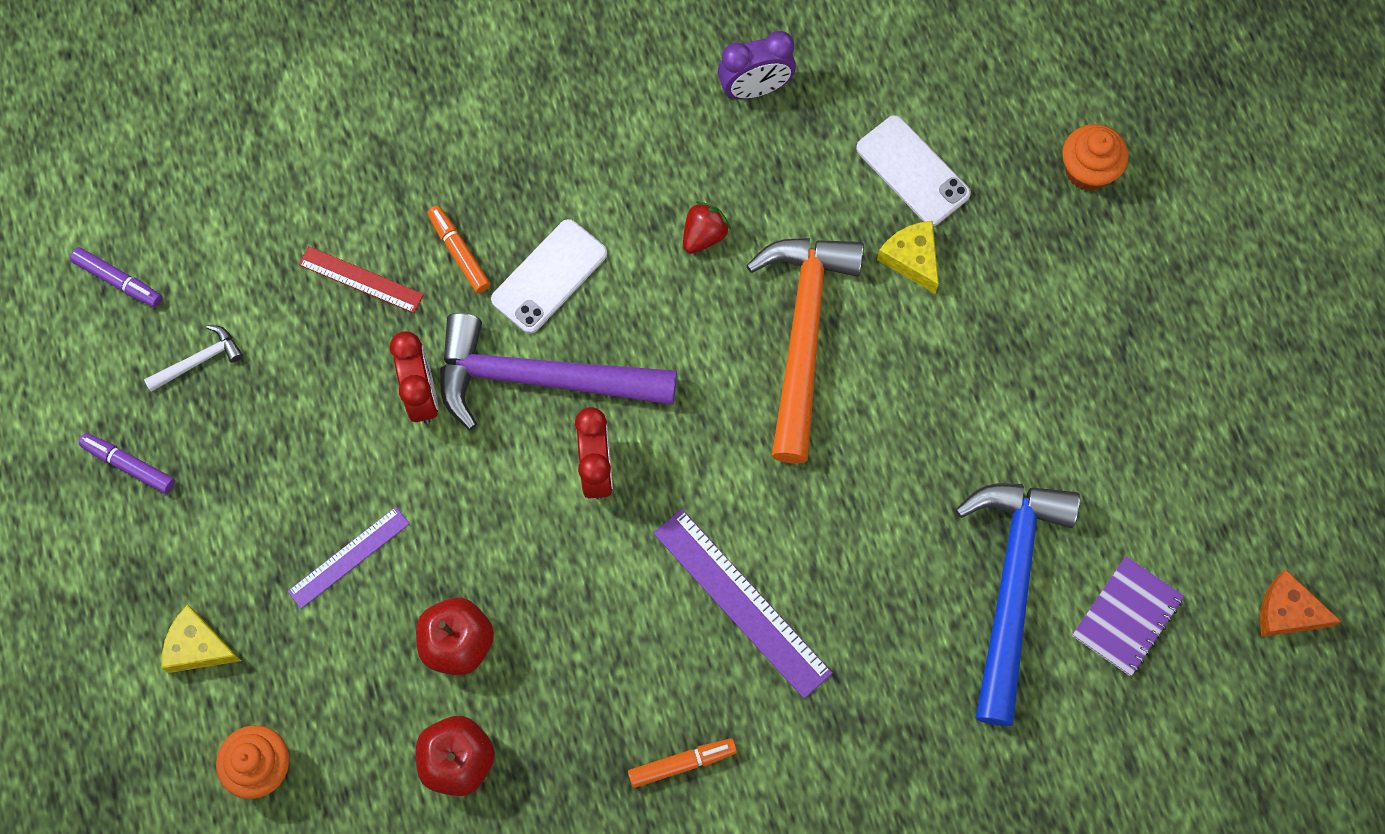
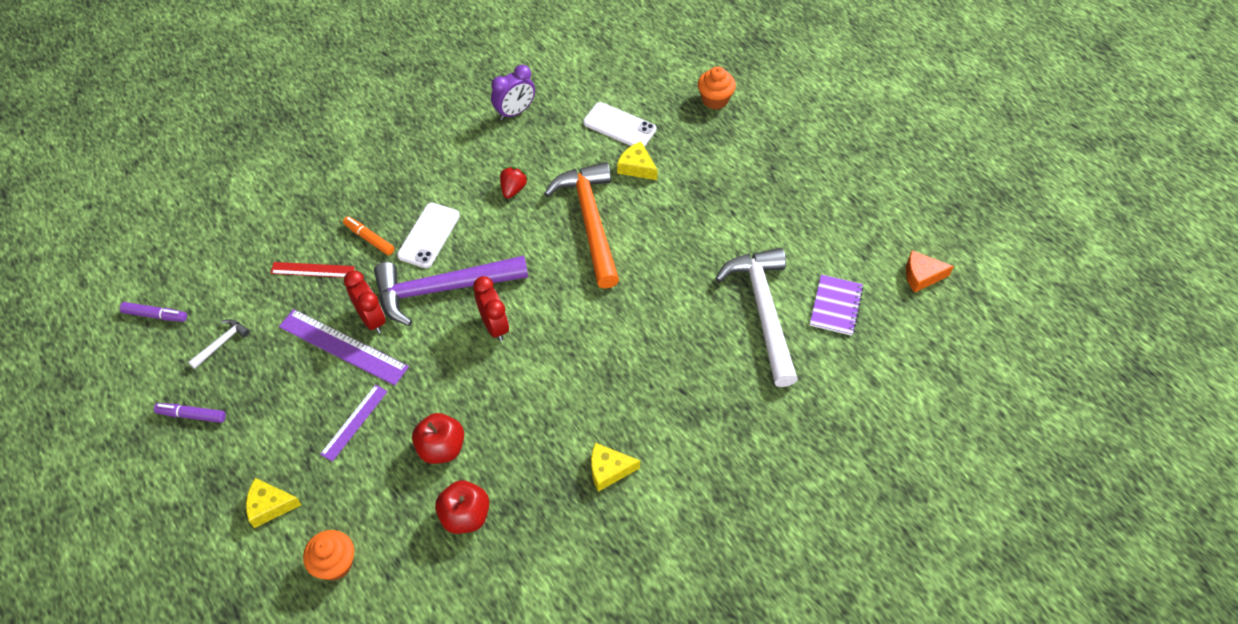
camera: 20 degrees left, 15 degrees down
orange marker [628,738,737,788] -> yellow cheese [591,443,640,492]
purple ruler [654,509,832,699] -> purple ruler moved to [279,309,409,386]
blue hammer [955,484,1080,726] -> white hammer [715,248,798,387]

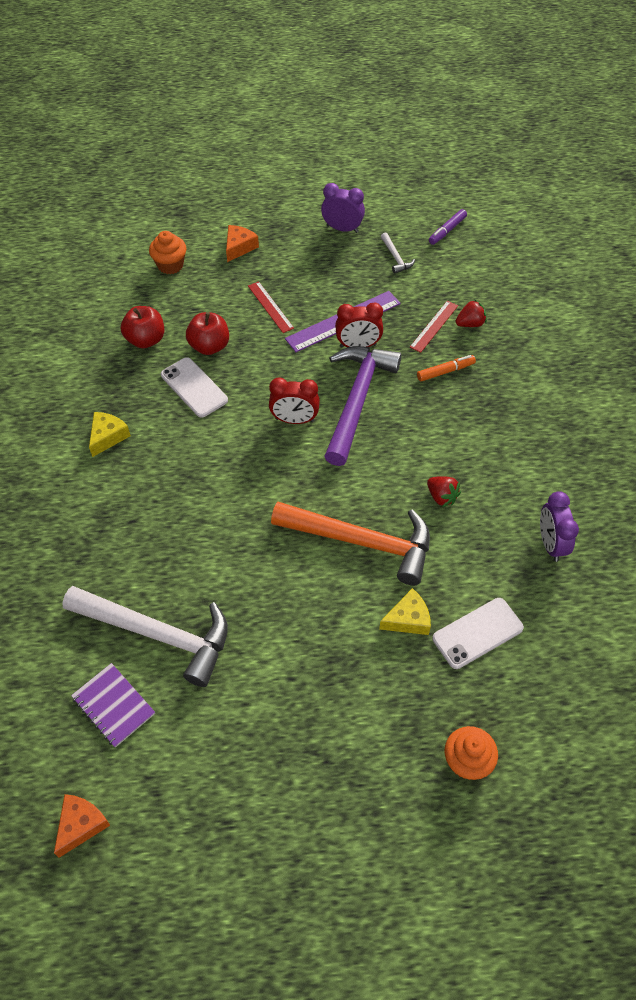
camera: 120 degrees right, 0 degrees up
purple marker [154,403,226,423] -> purple clock [321,183,365,233]
yellow cheese [246,478,302,528] -> orange cheese [226,225,259,262]
purple ruler [320,385,388,462] -> red ruler [248,281,294,333]
white phone [397,203,460,268] -> white phone moved to [161,357,228,418]
none -> red strawberry [456,299,487,327]

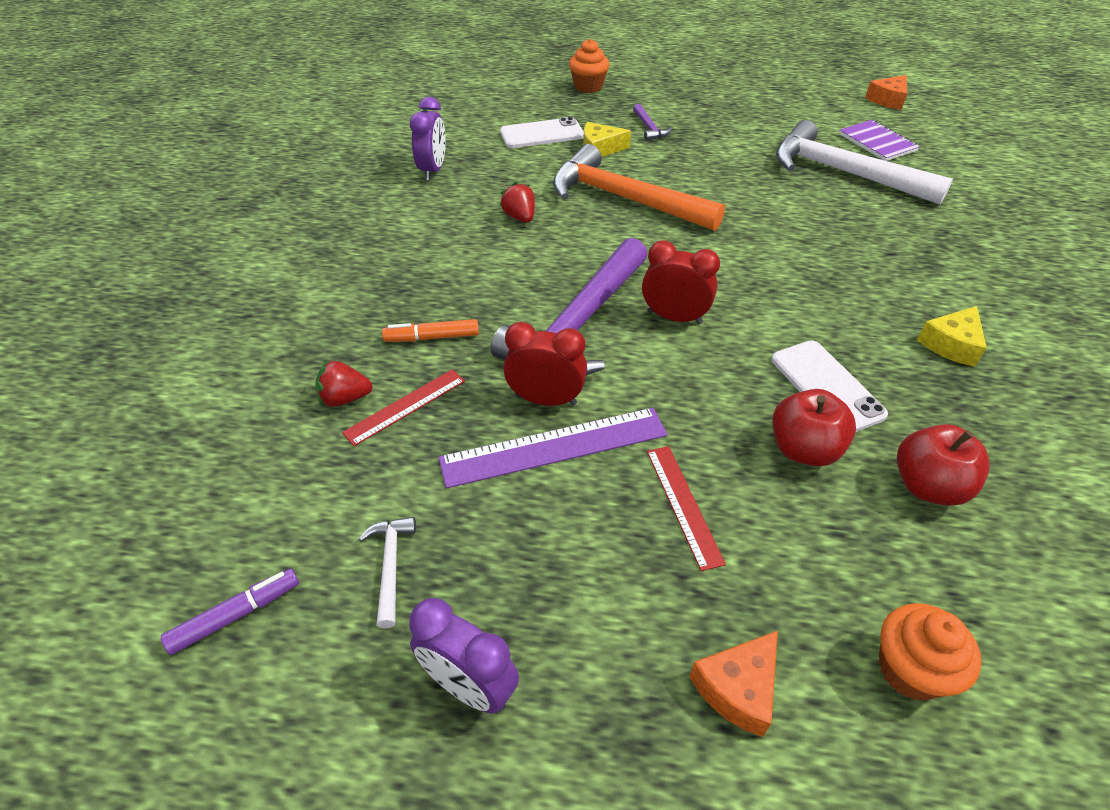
camera: 165 degrees left, 10 degrees down
none -> purple hammer [633,104,672,141]

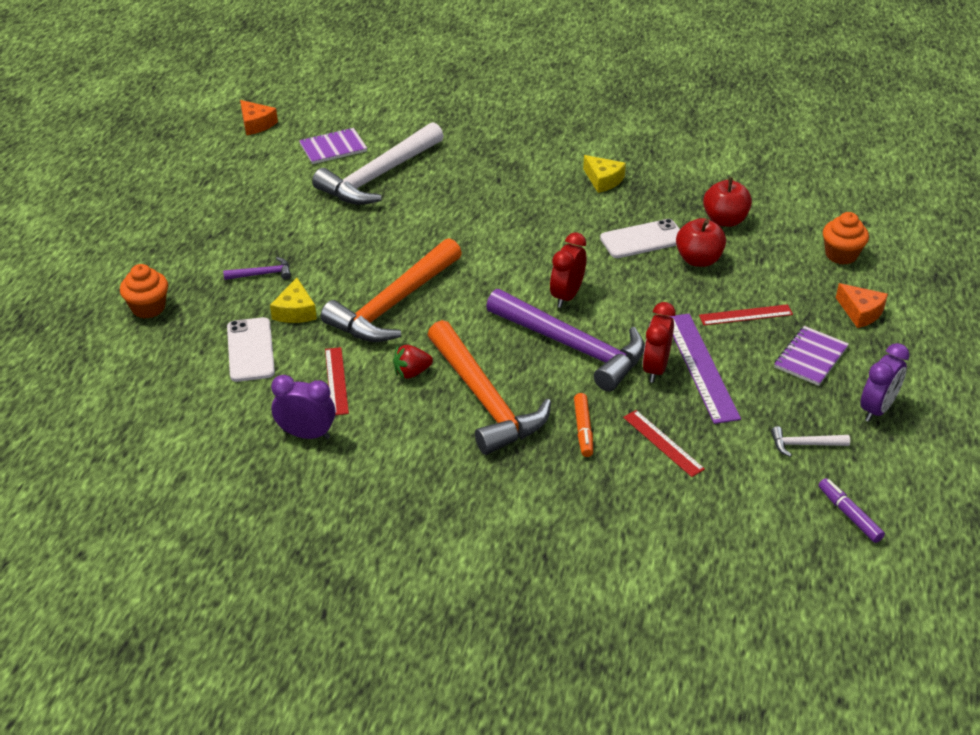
camera: 85 degrees left, 5 degrees down
red strawberry [315,360,373,407] -> none
none -> red ruler [325,347,349,415]
none -> orange hammer [427,320,551,455]
none -> purple notebook [774,326,849,386]

